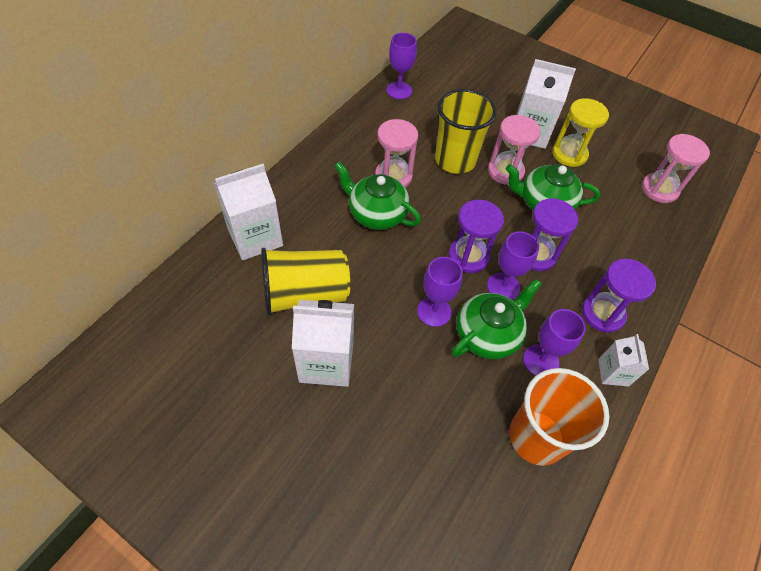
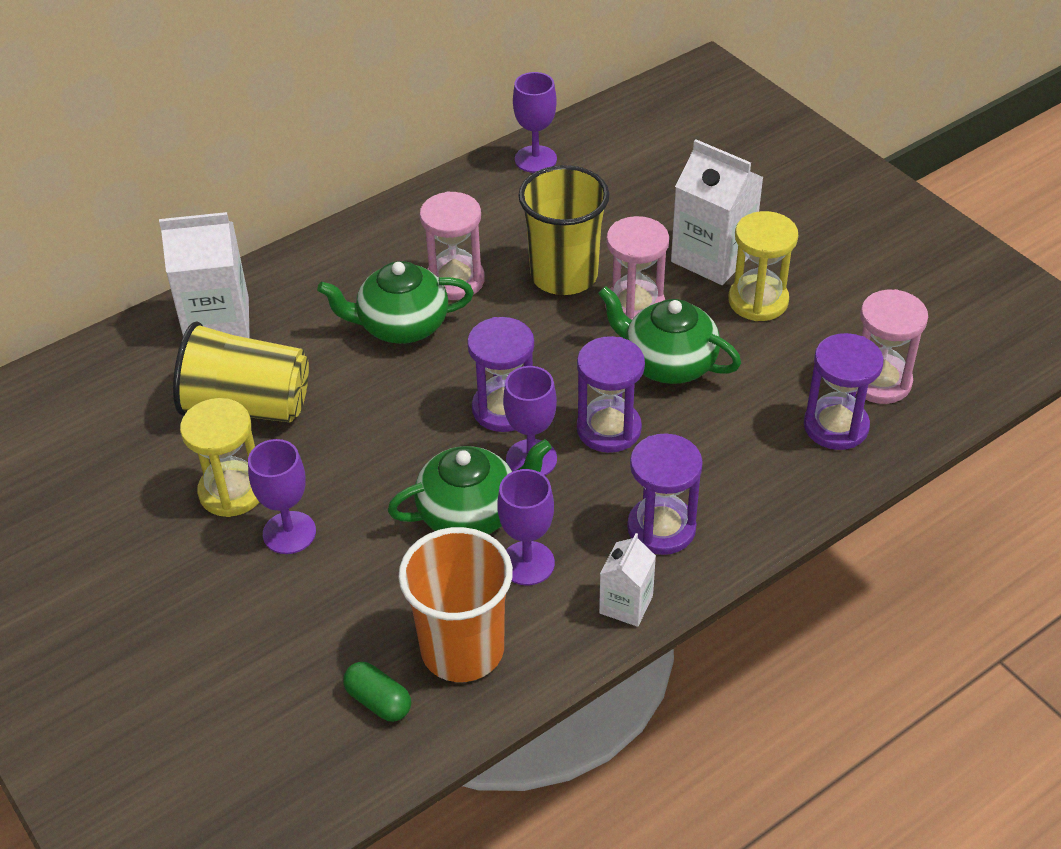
camera: 25 degrees right, 10 degrees down
white carton [292,300,354,387] -> yellow hourglass [180,398,259,517]
green teapot [334,162,421,230] -> green teapot turned 60 degrees counterclockwise [317,261,474,344]
purple goblet [417,257,463,327] -> purple goblet moved to [248,439,316,554]
none -> green capsule [343,662,411,722]
none -> purple hourglass [804,333,884,450]

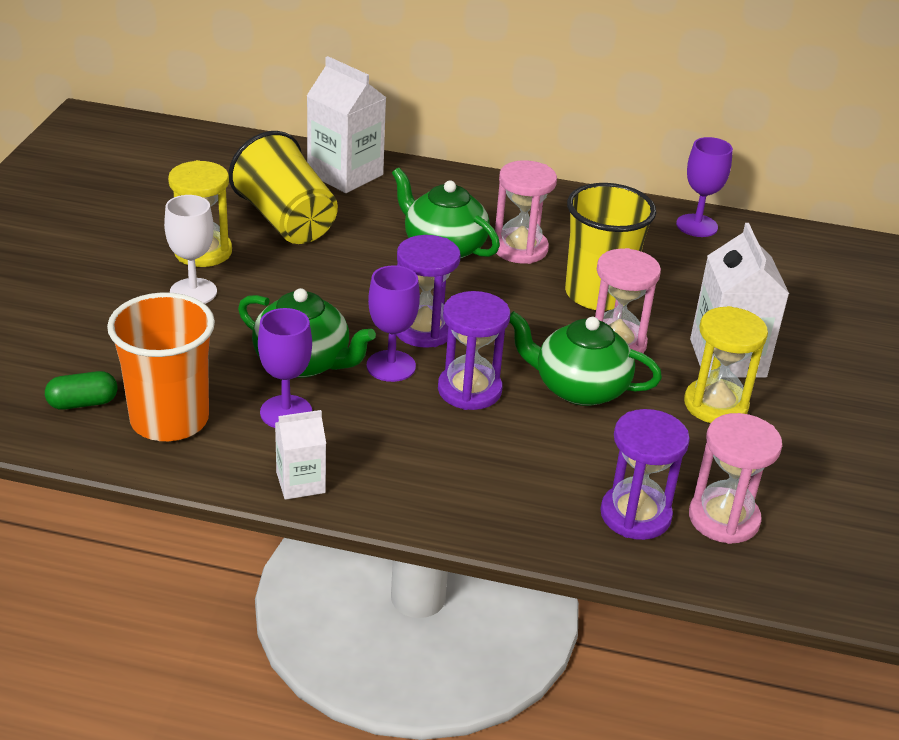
camera: 45 degrees right, 10 degrees down
purple goblet [248,439,316,554] -> white goblet [164,195,217,304]
green capsule [343,662,411,722] -> green capsule turned 75 degrees clockwise [45,371,117,410]
green teapot [598,286,741,384] -> green teapot turned 60 degrees counterclockwise [510,311,662,406]
purple hourglass [627,433,703,555] -> none

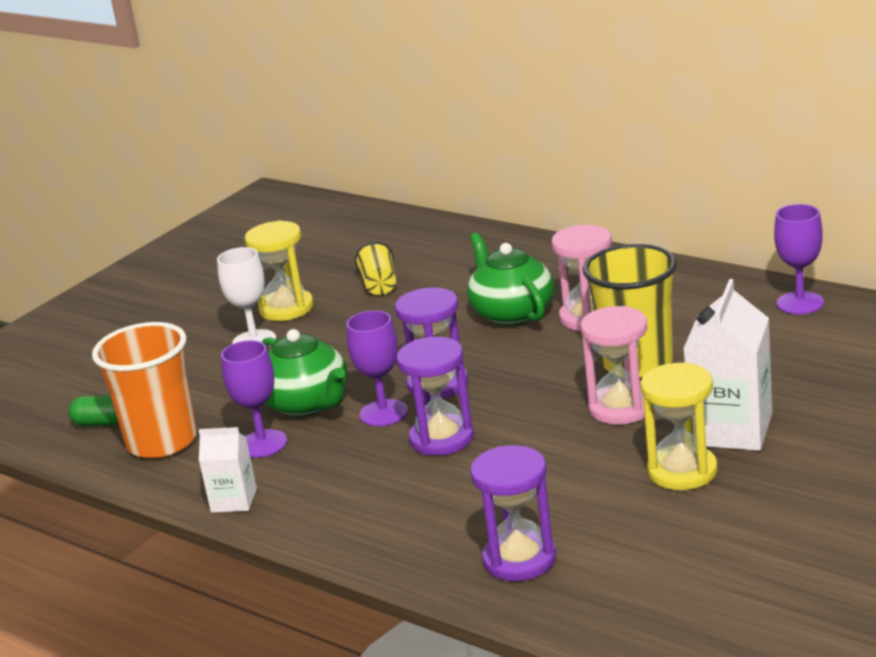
camera: 30 degrees right, 10 degrees down
yellow cup [229,131,338,244] -> yellow cup [355,242,396,295], size x0.49
white carton [307,56,386,193] -> none
green teapot [510,311,662,406] -> none
pink hourglass [689,413,782,544] -> none

